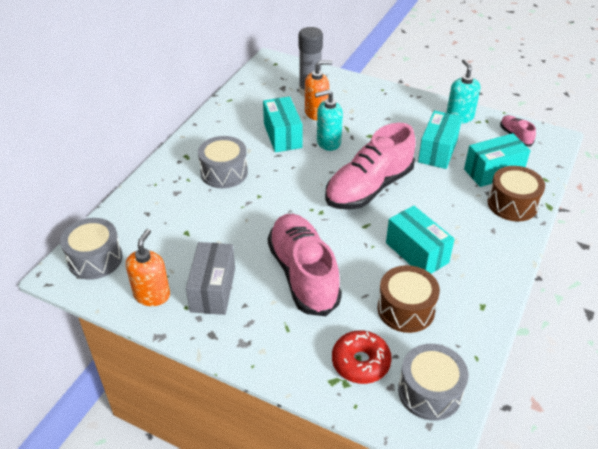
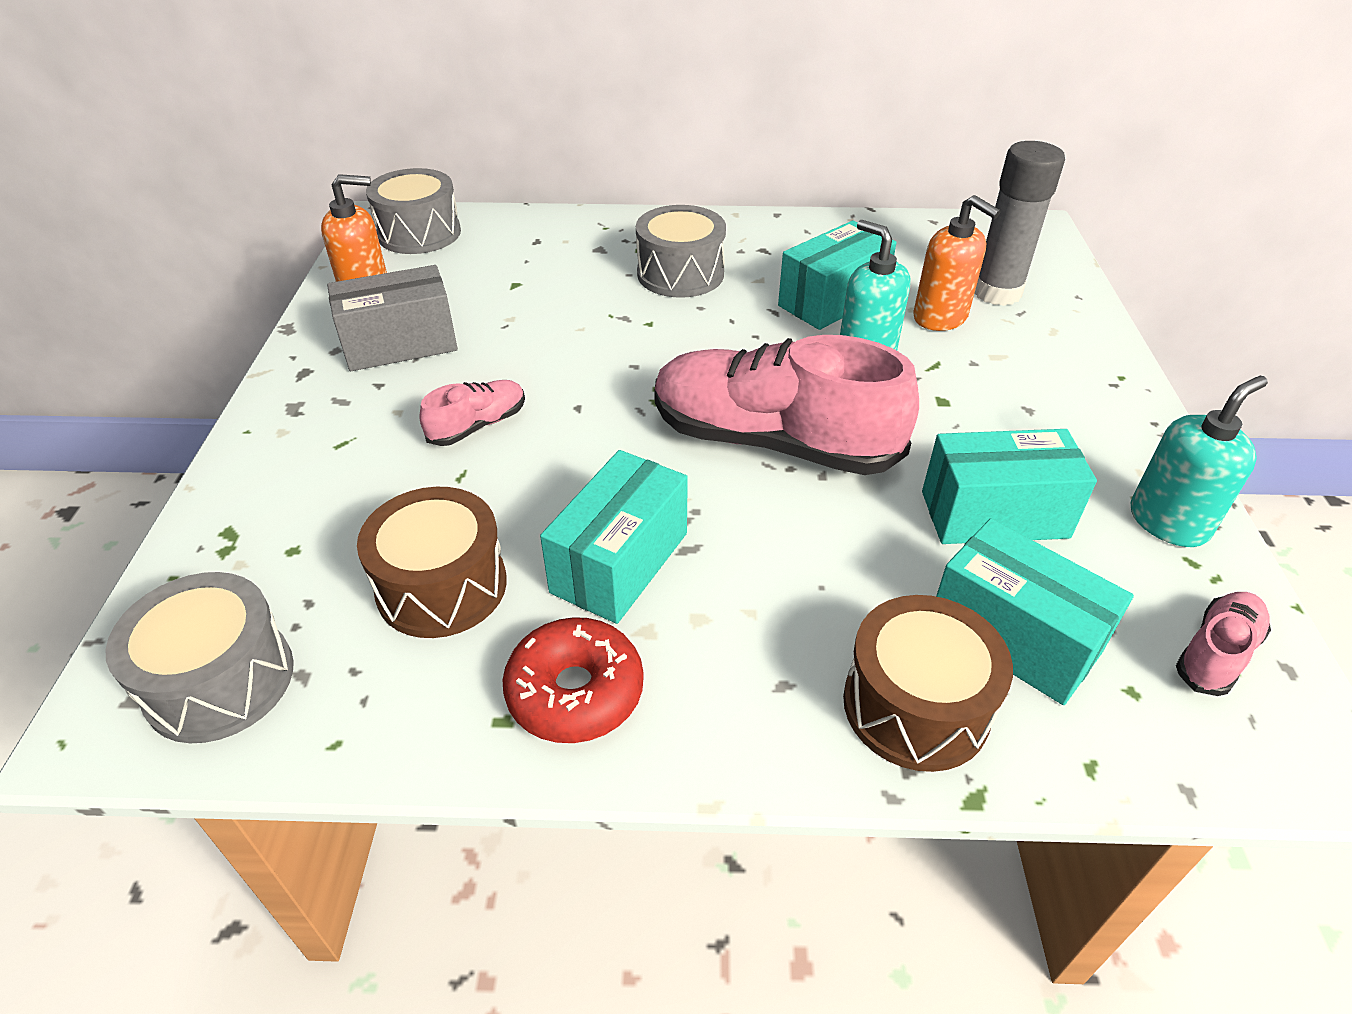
camera: 65 degrees right, 0 degrees up
pink shoe [268,214,342,316] -> pink shoe [419,380,525,446], size x0.45
red donut [332,330,392,384] -> red donut moved to [503,617,644,743]

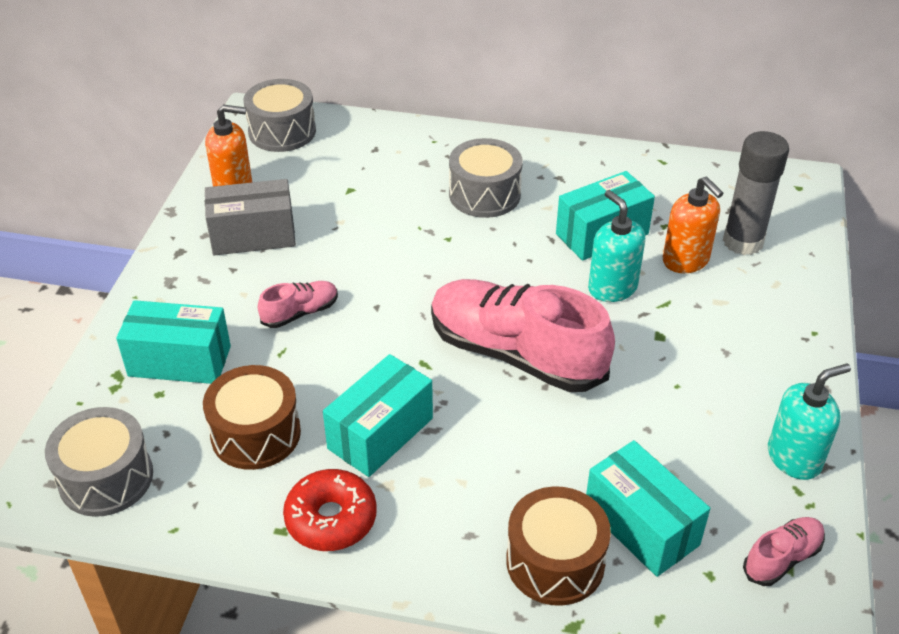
camera: 10 degrees right, 0 degrees up
turquoise box [922,429,1097,544] -> turquoise box moved to [116,300,231,384]

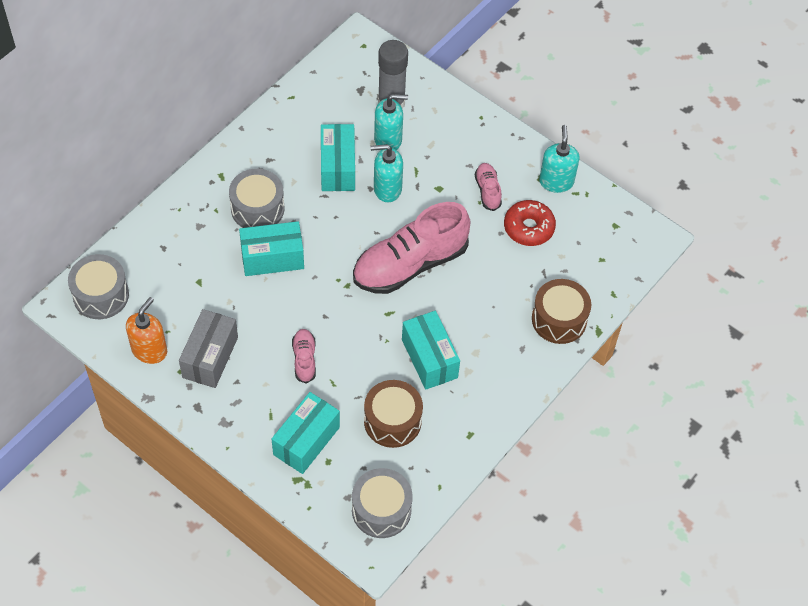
camera: 65 degrees left, 15 degrees up
red donut [283,469,377,551] -> red donut moved to [504,200,556,246]
turquoise box [586,440,710,577] -> turquoise box moved to [239,221,304,276]
orange soap dispenser [663,177,723,273] -> turquoise soap dispenser [374,94,408,150]
pink shoe [743,517,825,586] -> pink shoe moved to [475,163,502,211]

